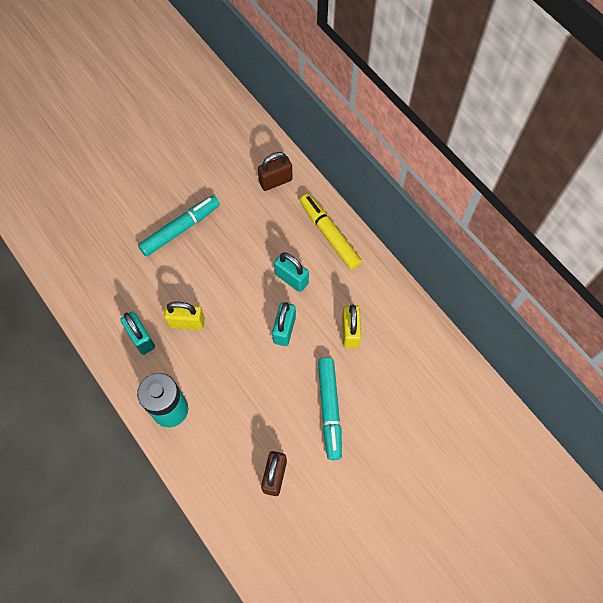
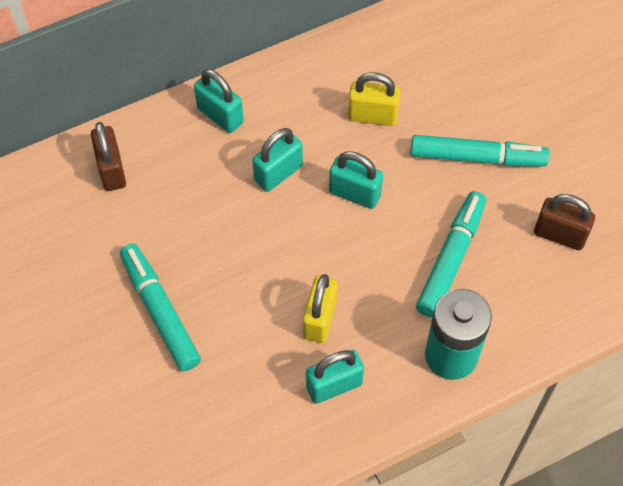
camera: 80 degrees left, 5 degrees down
yellow marker [300,194,362,270] -> turquoise padlock [194,69,244,133]
none -> turquoise marker [416,191,486,318]

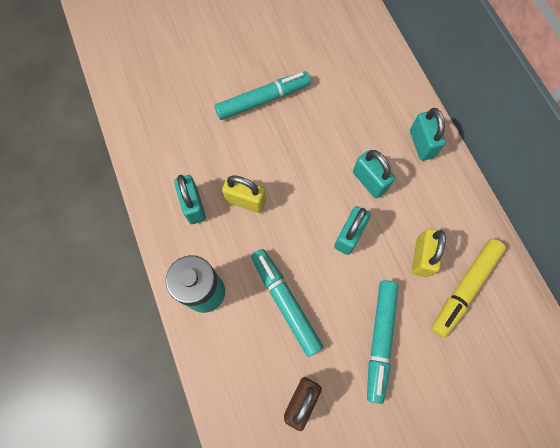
camera: 95 degrees right, 10 degrees up
brown padlock [91,122,126,191] -> none
turquoise padlock [194,69,244,133] -> turquoise padlock turned 60 degrees counterclockwise [410,108,446,161]
turquoise marker [416,191,486,318] -> turquoise marker turned 150 degrees counterclockwise [251,249,323,357]
none -> yellow marker [431,239,506,338]

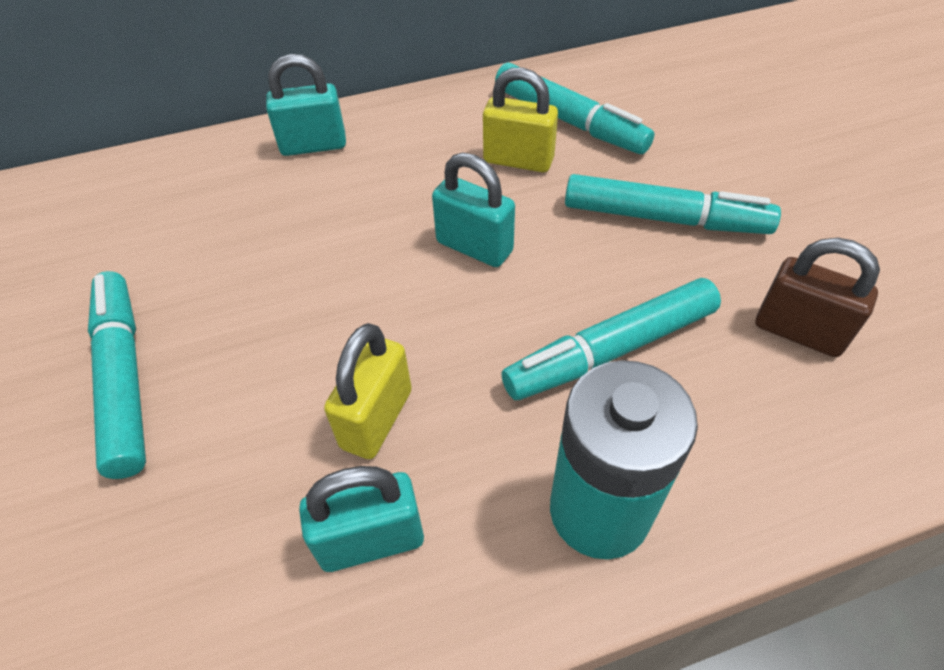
camera: 85 degrees left, 20 degrees down
turquoise padlock [353,150,395,198] -> none
yellow marker [431,239,506,338] -> turquoise marker [495,62,655,154]

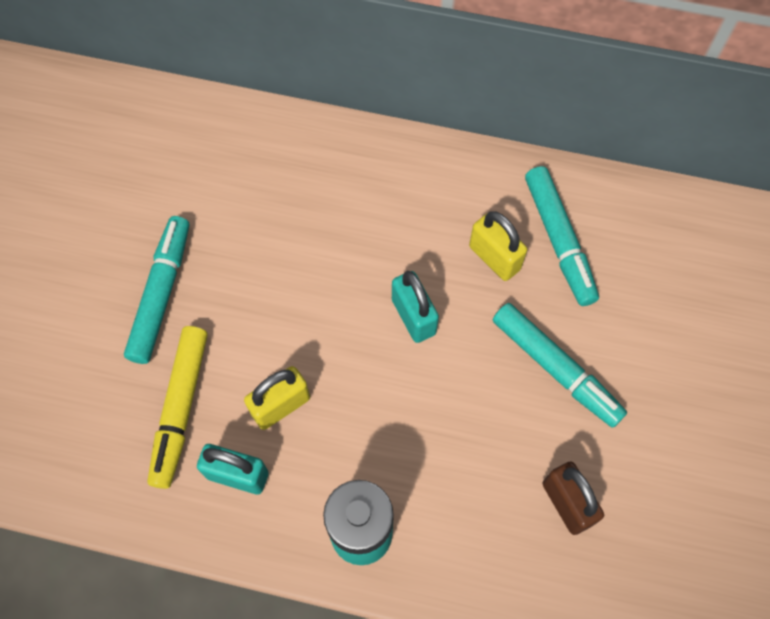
camera: 30 degrees right, 15 degrees up
turquoise padlock [266,54,346,156] -> none
turquoise marker [501,278,721,400] -> none
none -> yellow marker [147,326,208,489]

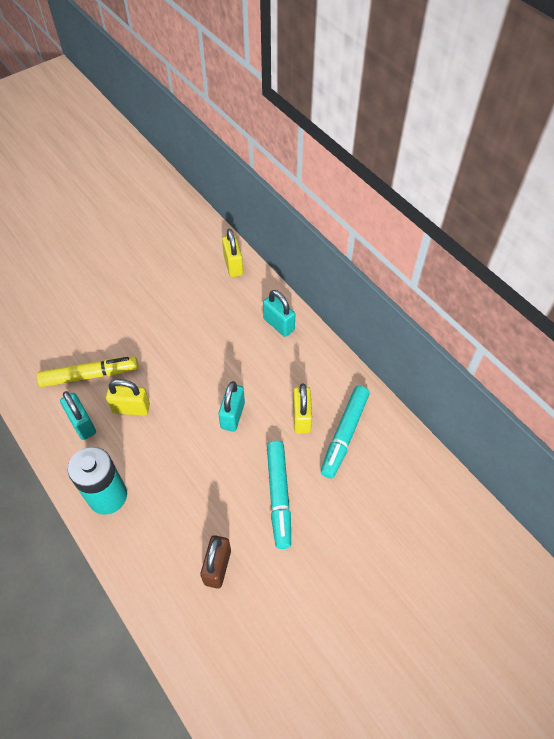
camera: 40 degrees right, 10 degrees down
turquoise marker [124,216,189,364] -> none
yellow marker [147,326,208,489] -> yellow marker turned 150 degrees counterclockwise [37,356,138,387]
none -> yellow padlock [222,229,243,277]
none -> turquoise padlock [263,290,295,337]

